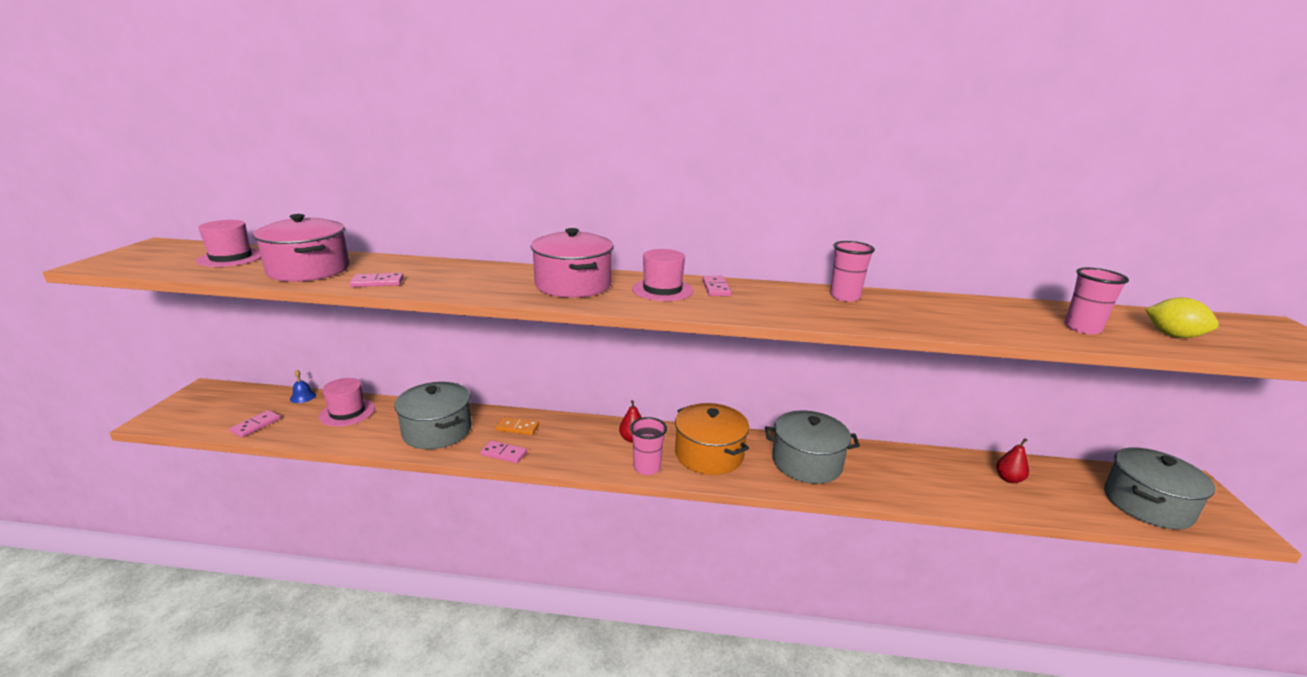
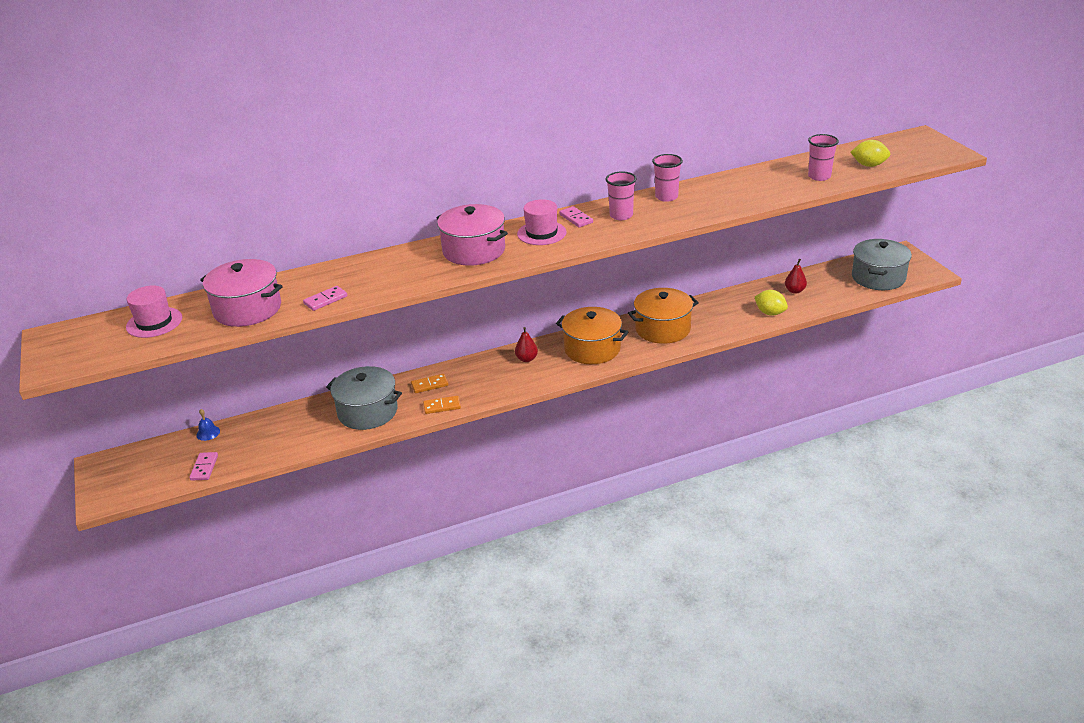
camera: 25 degrees left, 10 degrees up
pink hat [319,378,375,427] -> none
pink domino [480,440,527,463] -> orange domino [423,396,461,414]
pink cup [630,417,667,475] -> pink cup moved to [606,171,637,220]
grey pot [765,410,860,484] -> orange pot [628,288,699,344]
none -> yellow lemon [755,290,788,316]

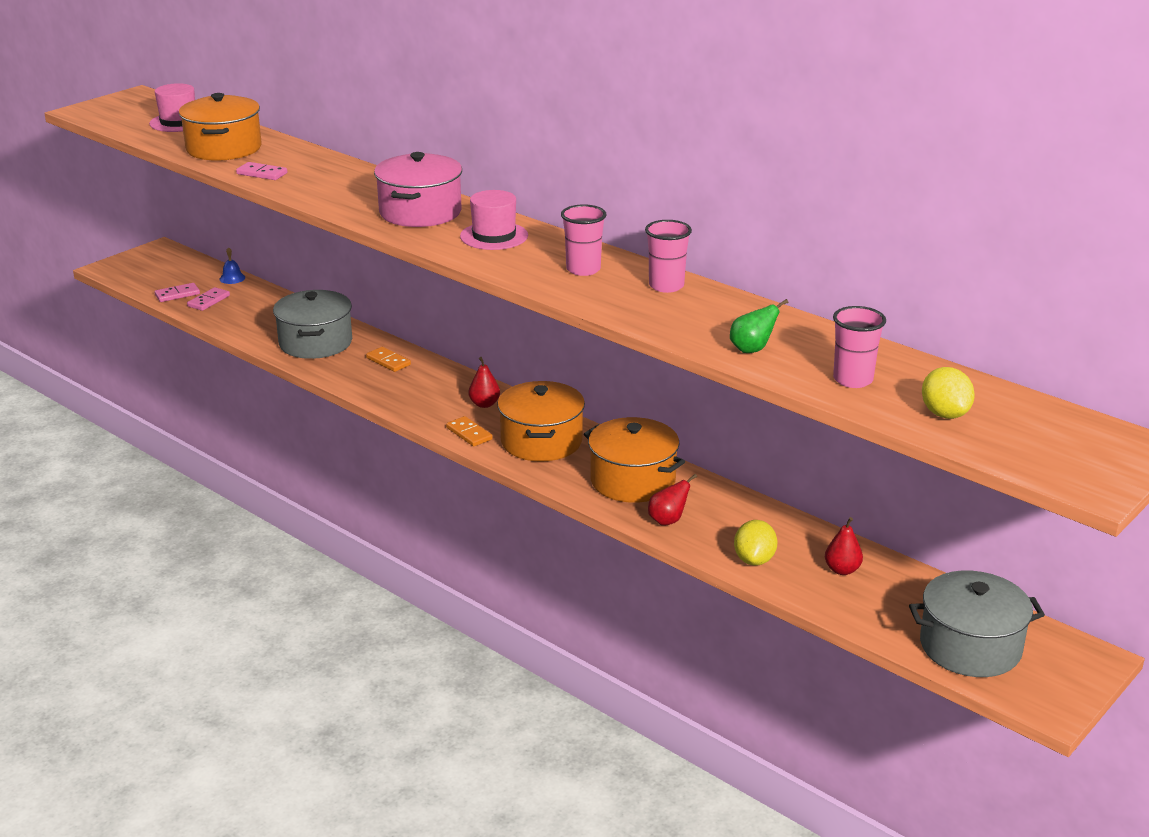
camera: 60 degrees right, 5 degrees down
pink pot [200,259,283,327] -> orange pot [179,93,261,161]
orange domino [423,396,461,414] -> orange domino moved to [446,416,493,447]
pink domino [559,206,593,228] -> pink domino moved to [187,287,230,311]
none -> red pear [648,474,697,526]
none -> green pear [730,299,788,353]

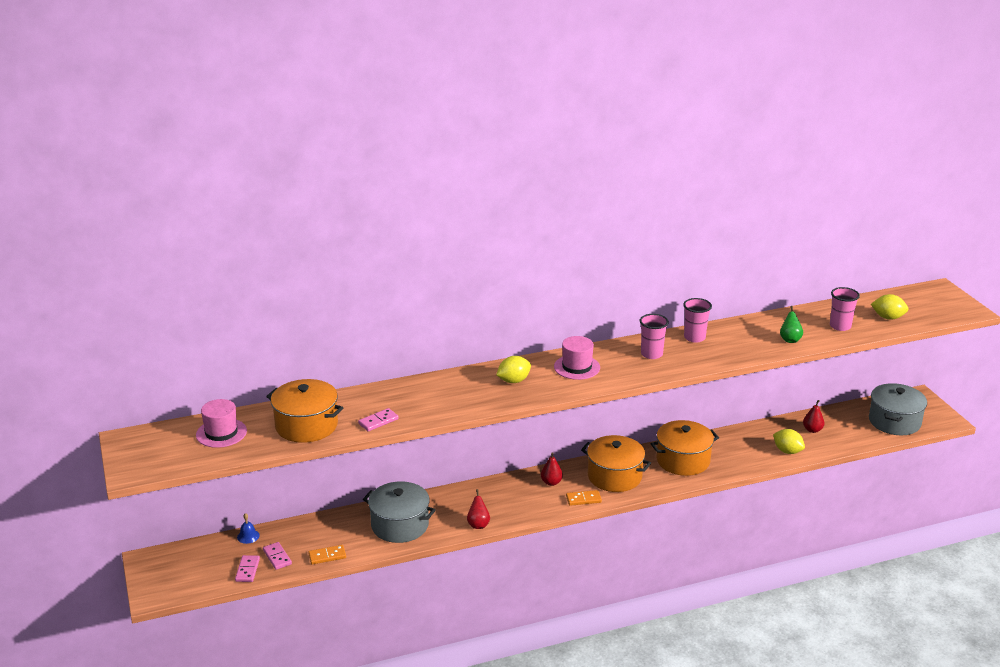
camera: 60 degrees left, 0 degrees up
orange domino [366,347,411,372] -> orange domino moved to [308,545,346,565]
pink pot [374,152,462,227] -> yellow lemon [496,356,531,383]
red pear [648,474,697,526] -> red pear moved to [467,489,490,529]

